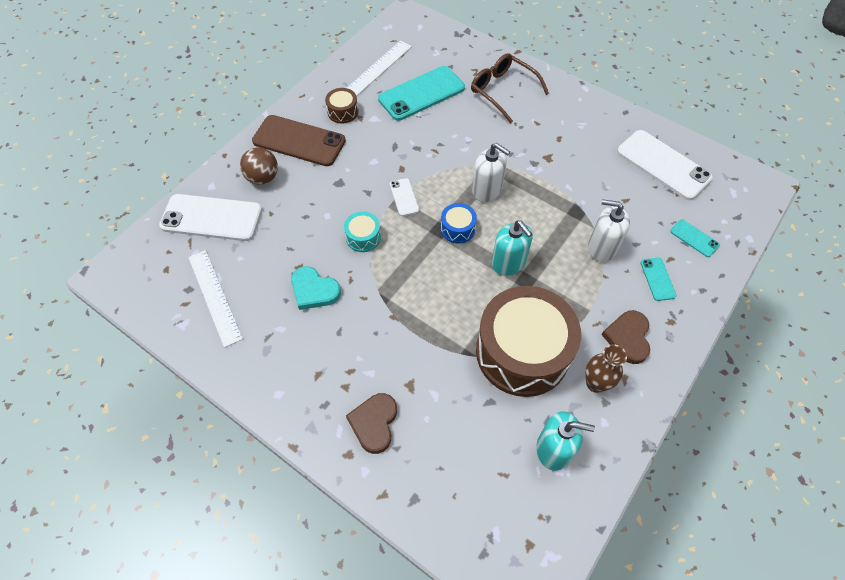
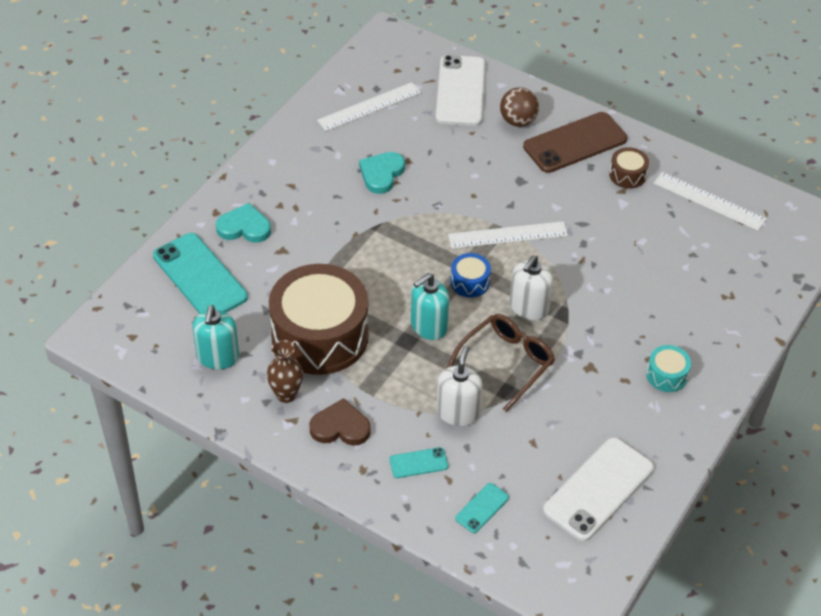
camera: 85 degrees right, 10 degrees down
brown phone [252,115,346,166] -> brown phone turned 45 degrees clockwise [523,112,627,173]
turquoise drum [344,211,381,252] -> turquoise drum moved to [646,345,691,392]
brown heart [346,393,397,454] -> turquoise heart [216,203,271,243]
turquoise phone [378,66,465,121] -> turquoise phone moved to [153,233,248,314]
white phone [390,178,419,216] -> white ruler [448,221,568,249]
brown glasses [471,53,549,123] -> brown glasses moved to [446,314,555,412]

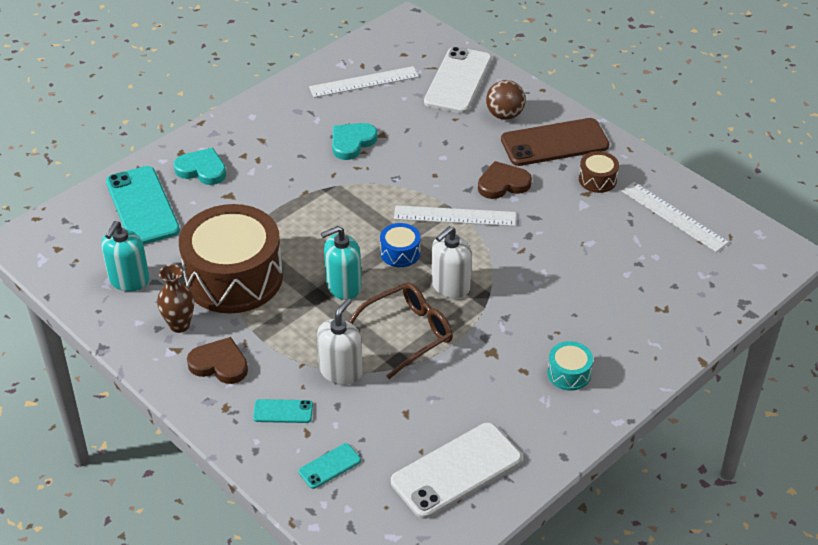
camera: 15 degrees right, 5 degrees down
none -> brown heart [478,161,532,199]

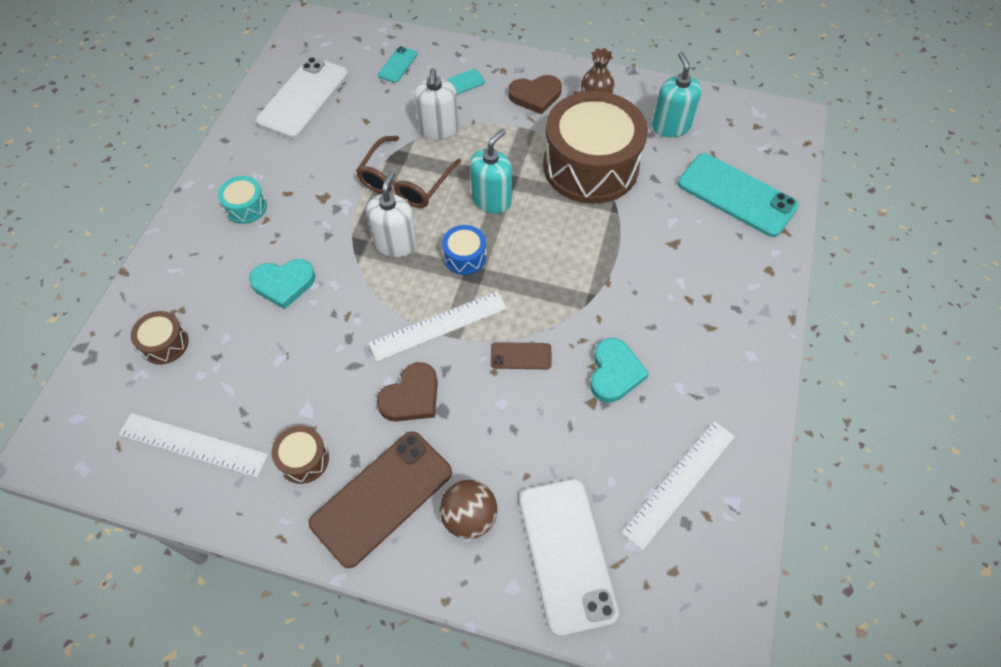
camera: 150 degrees right, 15 degrees up
turquoise heart [174,148,226,185] -> turquoise heart moved to [249,259,315,309]
none -> brown drum [131,311,189,364]
none -> brown phone [491,342,552,369]

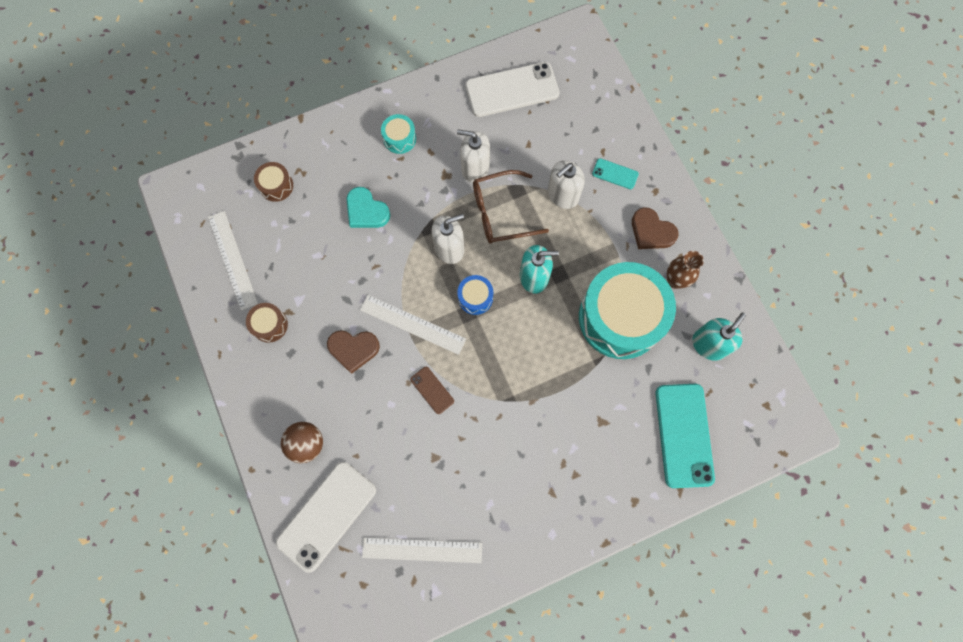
camera: 50 degrees right, 15 degrees up
brown phone [309,431,452,568] -> none
turquoise phone [378,46,418,83] -> none
brown drum [543,91,648,204] -> turquoise drum [579,262,676,359]
turquoise heart [590,338,649,402] -> none
none -> white soap dispenser [457,130,490,183]

